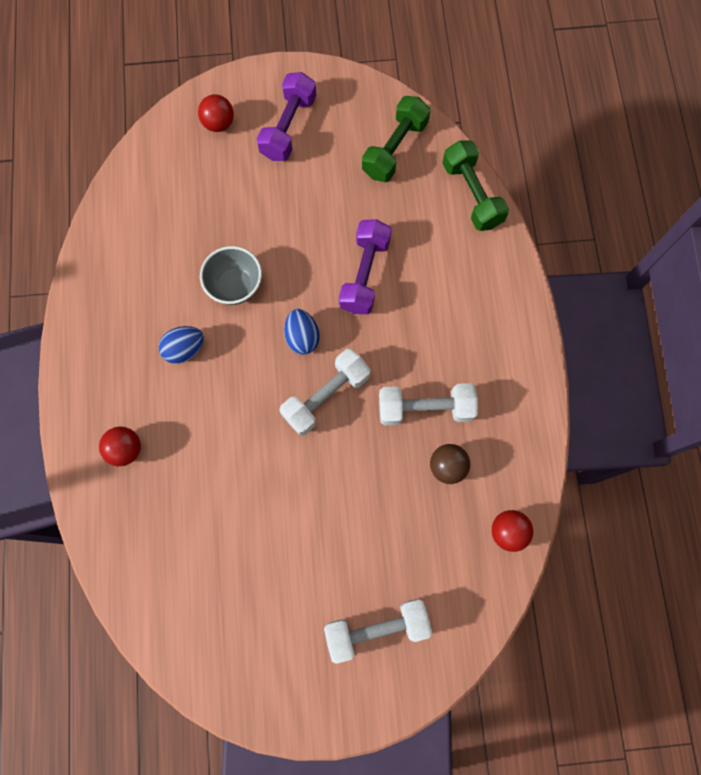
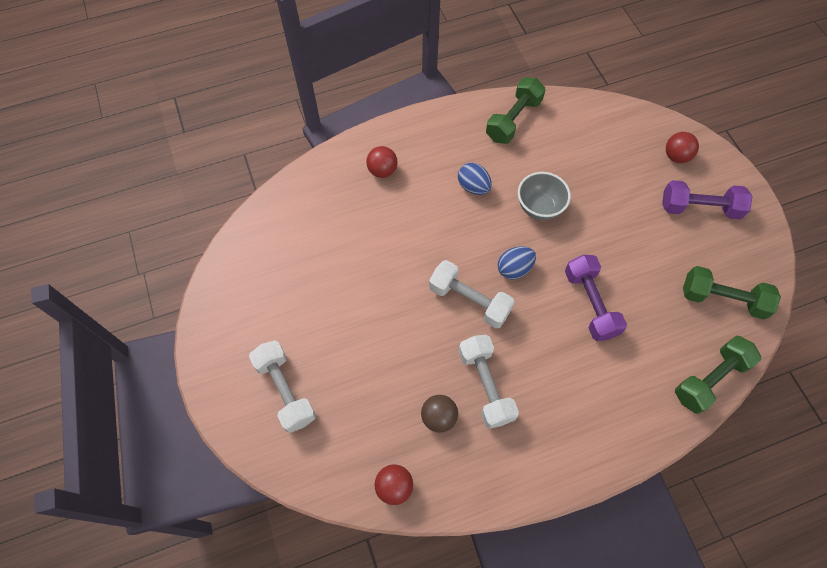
camera: 75 degrees right, 10 degrees down
purple dumbbell [339,219,392,314] -> purple dumbbell turned 75 degrees clockwise [565,255,627,341]
none -> green dumbbell [486,78,546,144]

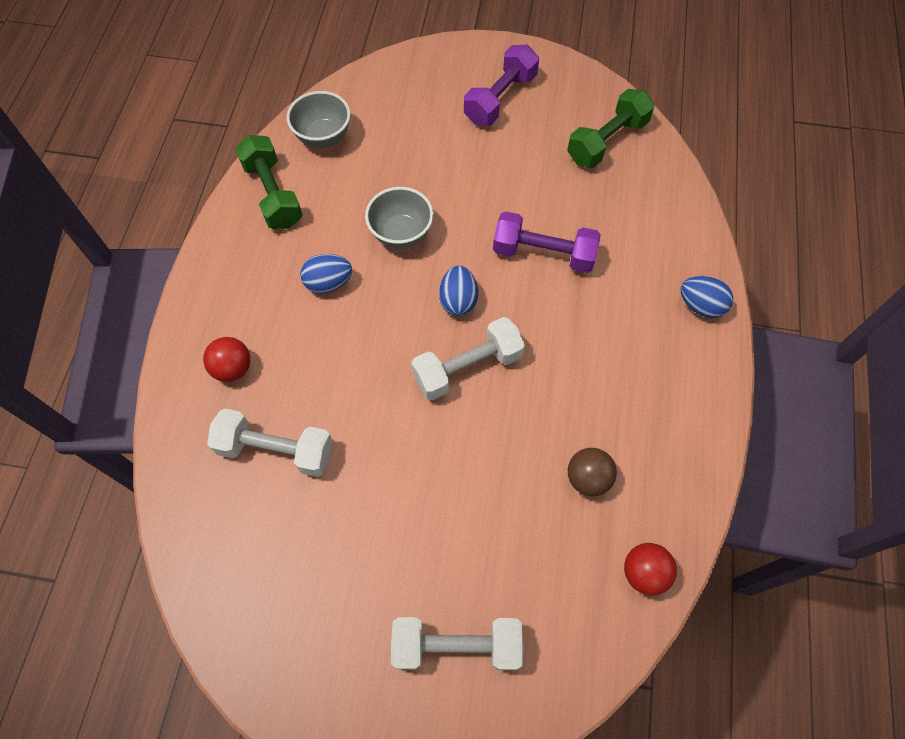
camera: 60 degrees left, 0 degrees up
white dumbbell [459,335,519,429] -> white dumbbell moved to [207,409,333,477]
red ball [666,132,699,163] -> none
green dumbbell [675,336,761,414] -> none
none -> grey bowl [287,91,351,148]
none -> blue egg [681,276,733,318]

